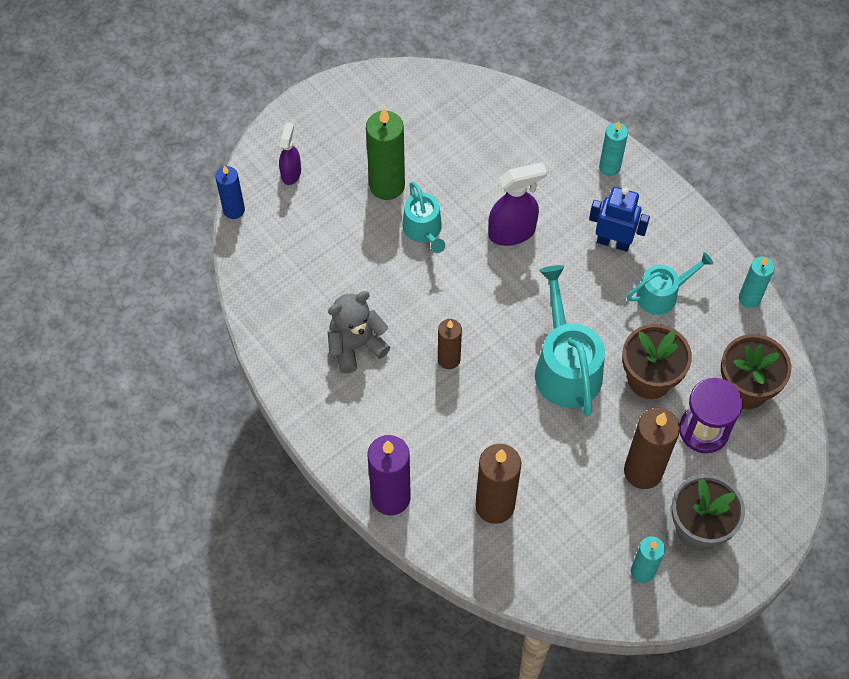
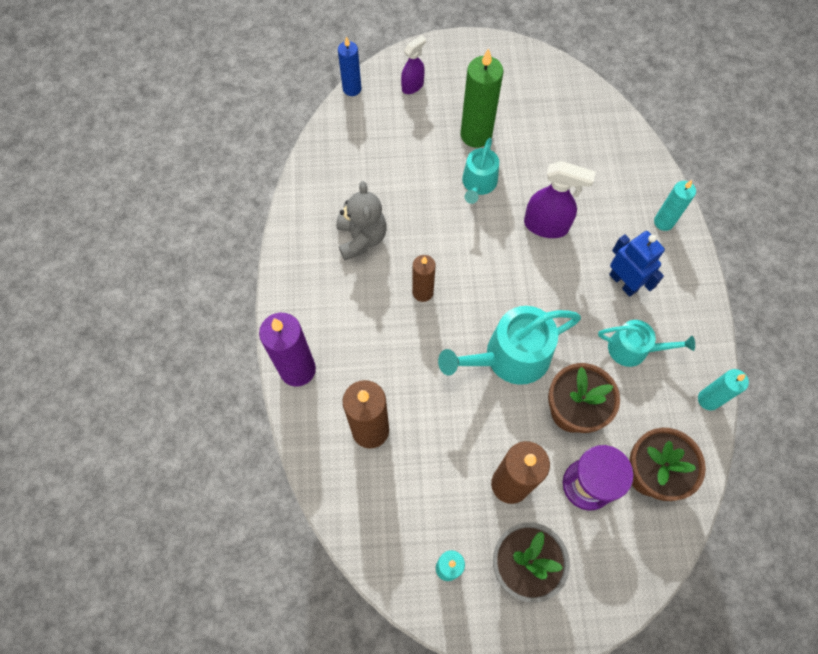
camera: 35 degrees right, 5 degrees up
grey teddy bear [328,291,390,374] -> grey teddy bear turned 75 degrees clockwise [336,181,387,261]
turquoise watering can [535,265,605,416] -> turquoise watering can turned 135 degrees counterclockwise [438,306,581,385]

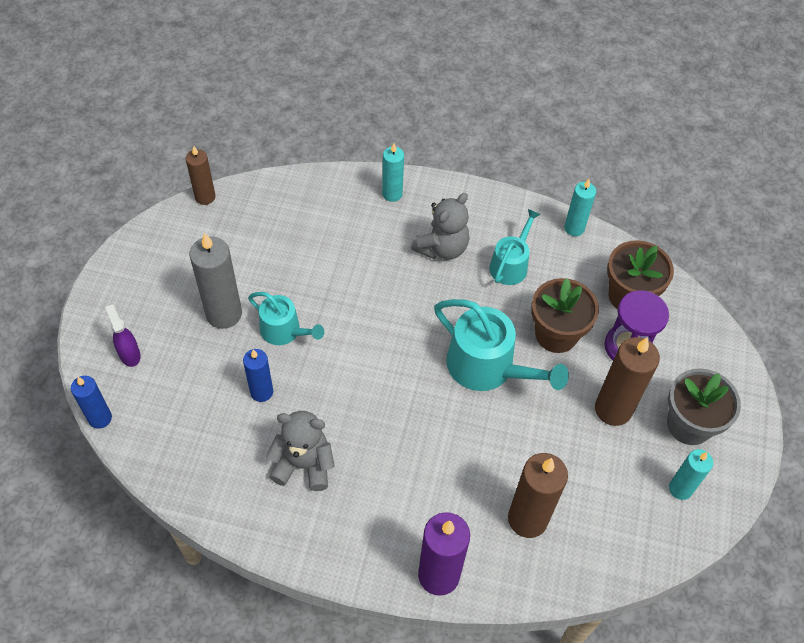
camera: 75 degrees left, 10 degrees down
brown candle [412,255,436,302] -> brown candle moved to [186,146,215,205]
turquoise watering can [438,306,581,385] -> turquoise watering can turned 45 degrees counterclockwise [434,299,569,391]
green candle [460,48,503,148] -> grey candle [189,233,242,329]
purple spray bottle [524,161,596,238] -> none
blue robot [609,231,665,297] -> grey teddy bear [411,193,469,260]
none -> blue candle [243,349,273,402]

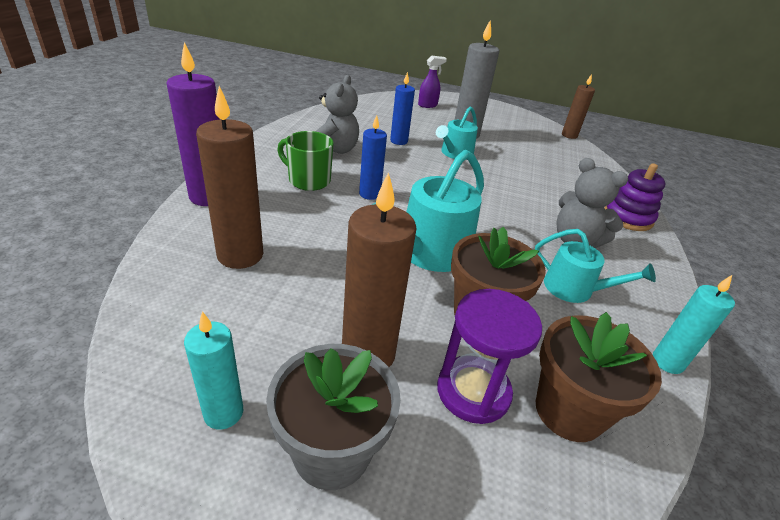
camera: 90 degrees right, 20 degrees down
blue candle [71,376,112,429] -> blue candle moved to [359,115,387,200]
turquoise candle [382,143,404,202] -> purple stacking toy [604,163,665,231]
none -> green mug [277,131,334,191]

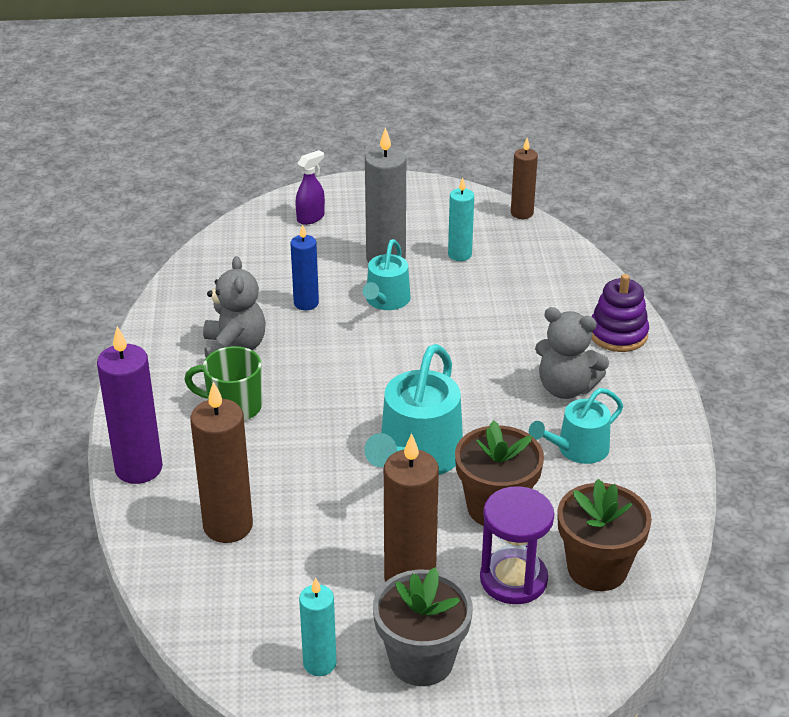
camera: 15 degrees left, 0 degrees up
blue candle [359,115,387,200] -> none
turquoise watering can [535,229,656,303] -> turquoise watering can turned 135 degrees clockwise [529,388,623,464]
turquoise candle [653,275,735,374] -> turquoise candle moved to [448,177,474,261]

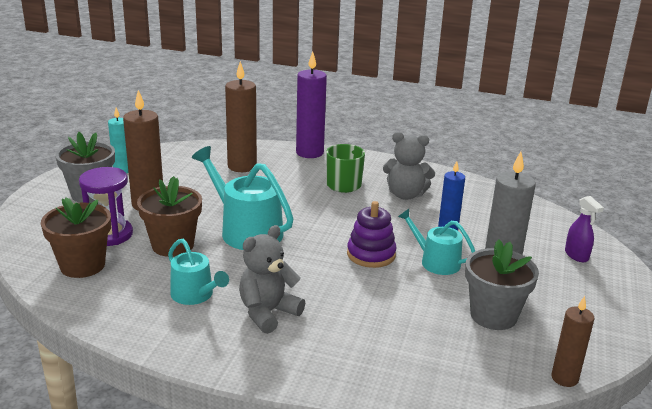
camera: 110 degrees right, 10 degrees down
turquoise candle [448,177,474,261] -> grey flower pot [465,239,539,330]
turquoise watering can [529,388,623,464] -> turquoise watering can turned 150 degrees clockwise [168,239,229,305]
purple stacking toy [592,274,649,352] -> purple stacking toy moved to [347,201,397,268]

